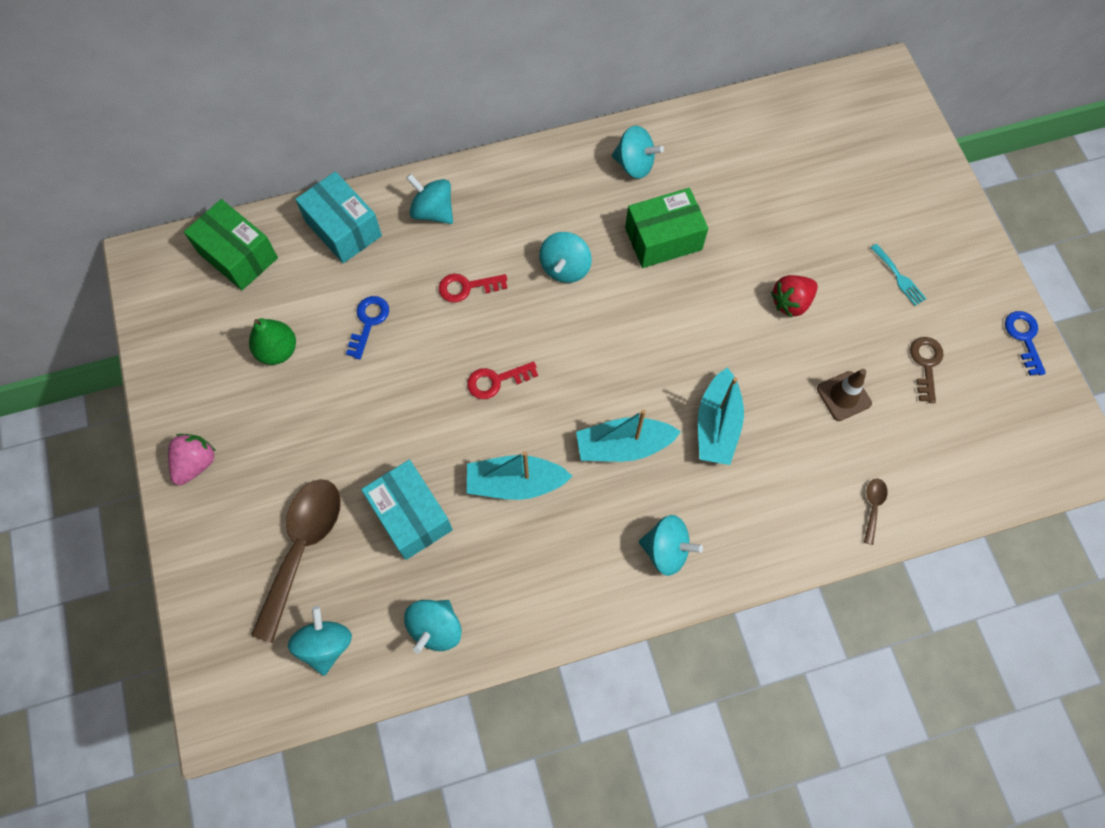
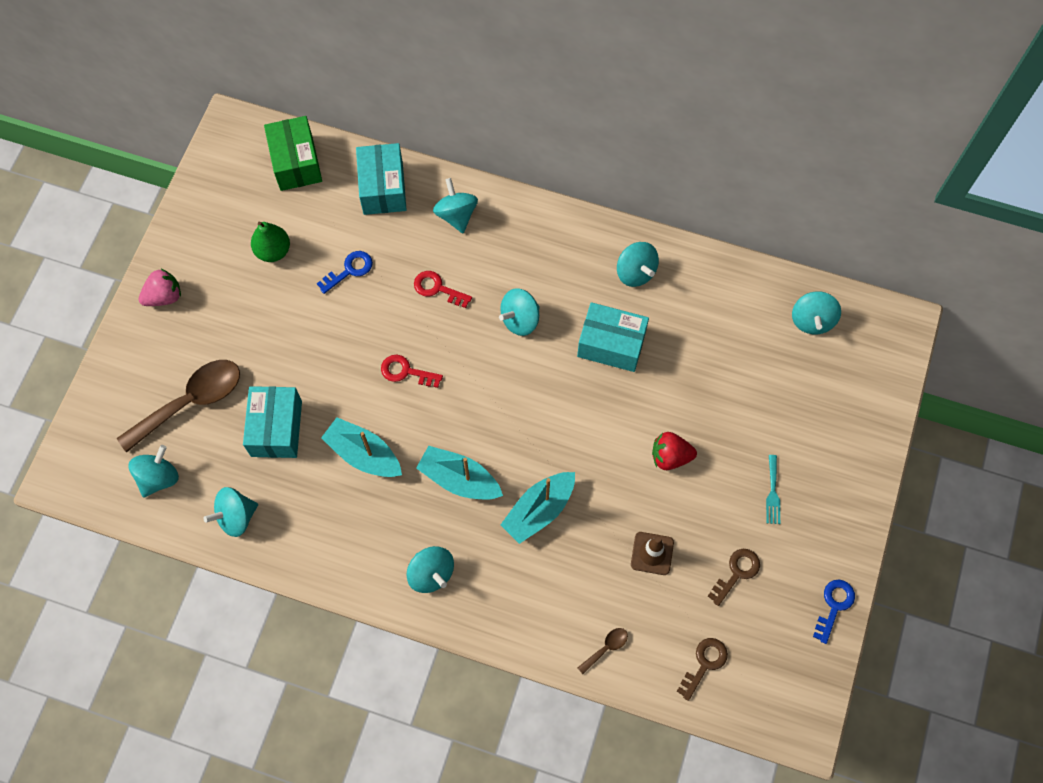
camera: 35 degrees right, 0 degrees up
green box [625,188,708,268] -> turquoise box [577,302,649,372]
none -> brown key [677,638,728,701]
none -> turquoise spinning top [792,291,841,335]

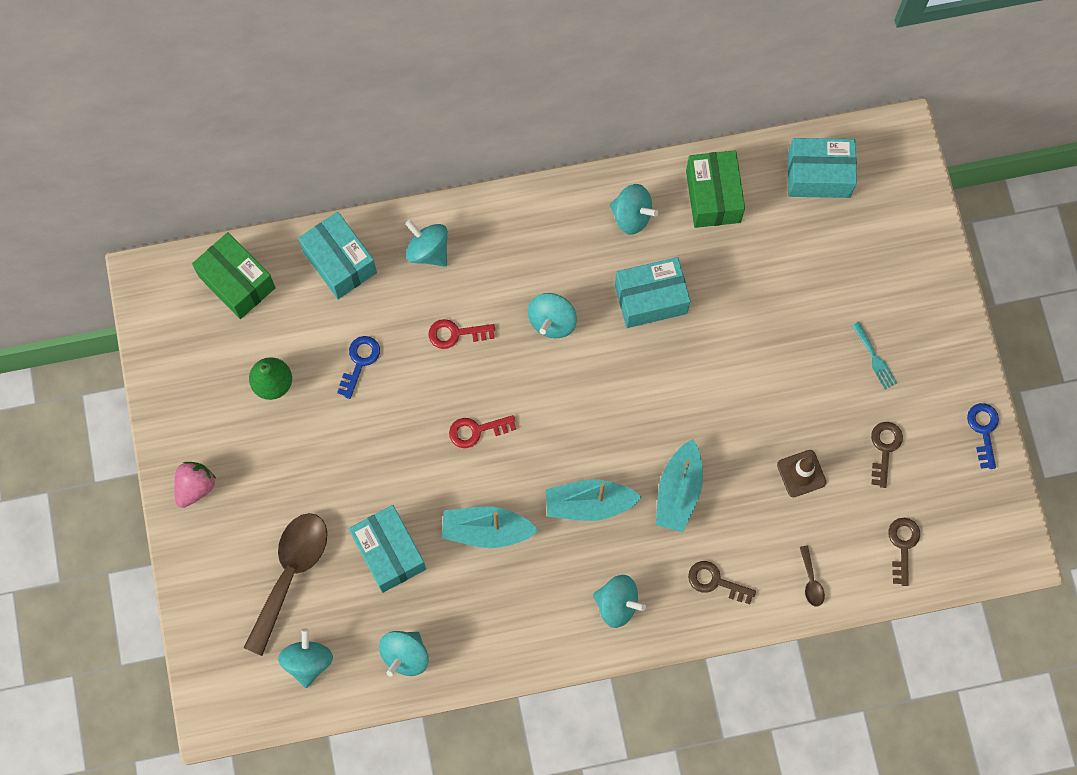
camera: 30 degrees left, 5 degrees up
brown spoon [578,628,628,674] -> brown spoon turned 150 degrees clockwise [800,546,825,606]
red strawberry [652,432,697,470] -> none
turquoise spinning top [792,291,841,335] -> turquoise box [788,138,857,198]
none -> green box [686,150,745,228]
none -> brown key [688,561,756,604]

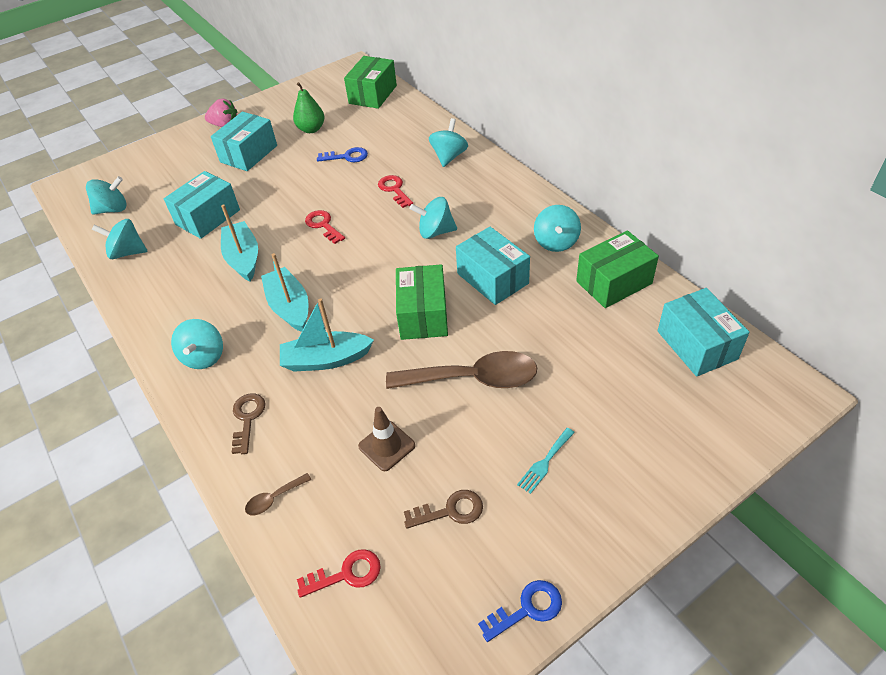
camera: 70 degrees right, 25 degrees down
brown spoon [244,513,328,656] -> brown spoon moved to [386,351,537,389]
turquoise box [298,212,377,299] -> turquoise box moved to [211,112,277,171]
brown key [888,518,920,586] -> red key [297,549,381,598]
none -> green box [396,264,448,340]

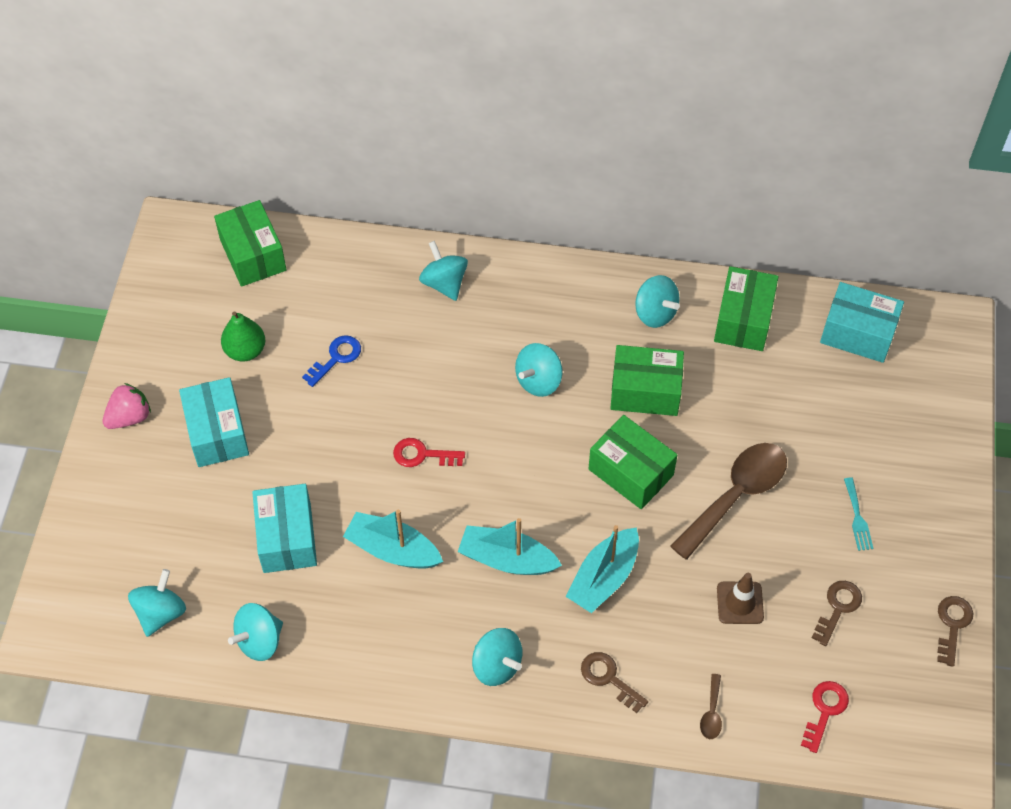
camera: 50 degrees left, 10 degrees up
red key [378,175,413,208] -> none
turquoise box [456,227,530,305] -> green box [610,345,684,416]
blue key [478,580,562,642] -> brown key [937,596,973,667]

